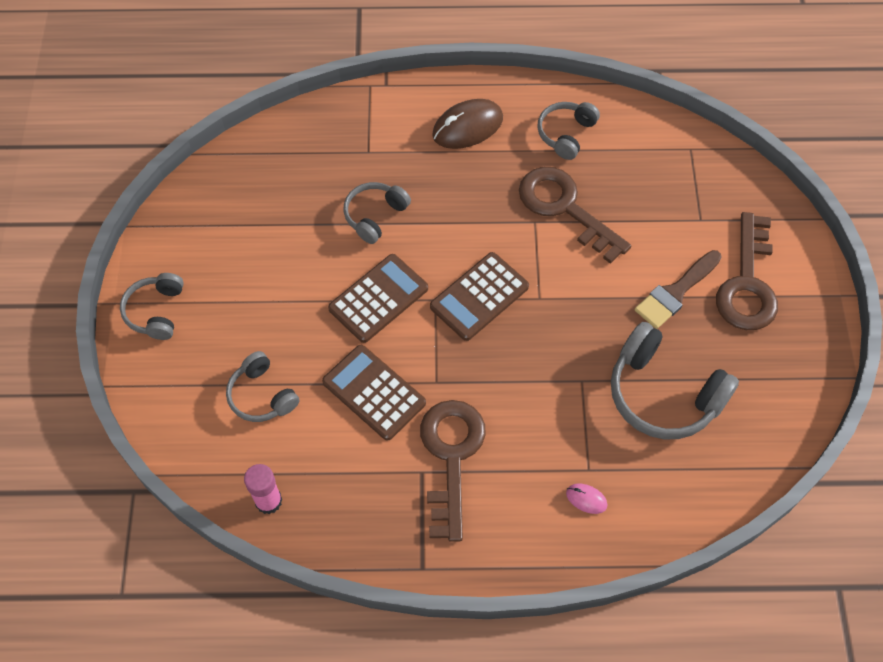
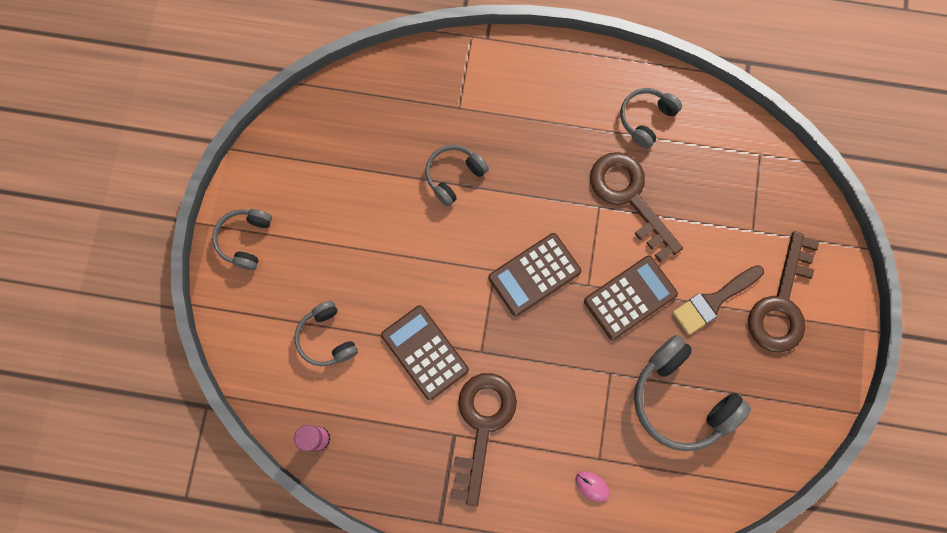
camera: 10 degrees right, 15 degrees up
brown calculator [328,254,428,343] -> brown calculator moved to [584,256,678,340]
brown mouse [432,99,503,149] -> none

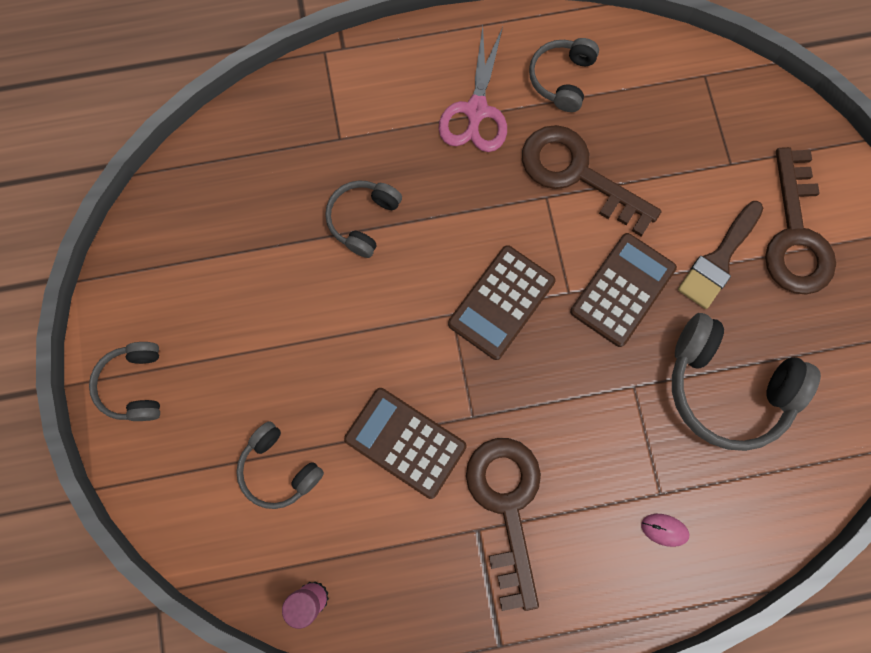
camera: 20 degrees left, 0 degrees up
none -> pink scissors [439,26,507,152]

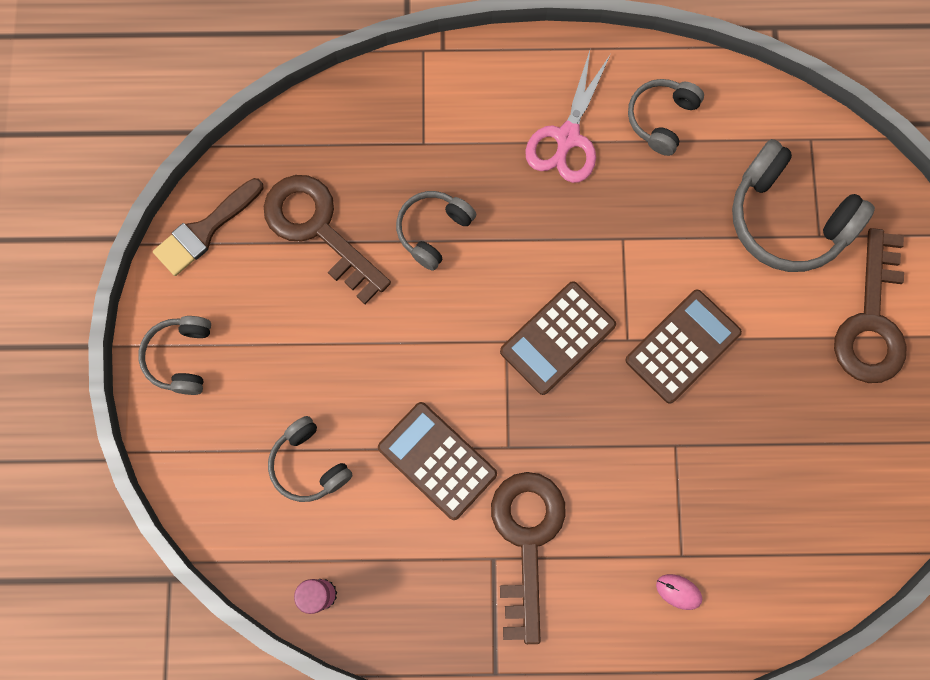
camera: 10 degrees right, 0 degrees up
brown key [522,125,662,236] -> brown key moved to [264,175,391,304]
grey headphones [672,313,821,451] -> grey headphones moved to [732,139,875,272]
brown brush [678,201,763,309] -> brown brush moved to [153,178,263,276]

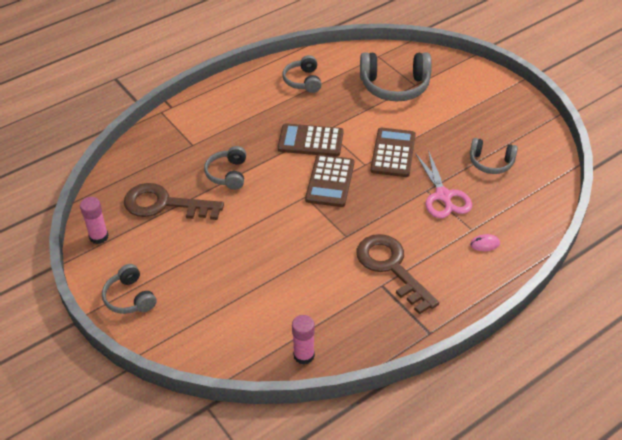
camera: 35 degrees left, 30 degrees down
brown brush [153,178,263,276] -> pink glue stick [80,197,108,244]
grey headphones [268,416,353,502] -> grey headphones moved to [470,138,518,174]
brown calculator [378,402,497,520] -> brown calculator moved to [278,123,343,157]
pink scissors [525,51,611,183] -> pink scissors moved to [415,150,472,218]
brown key [834,228,907,383] -> none

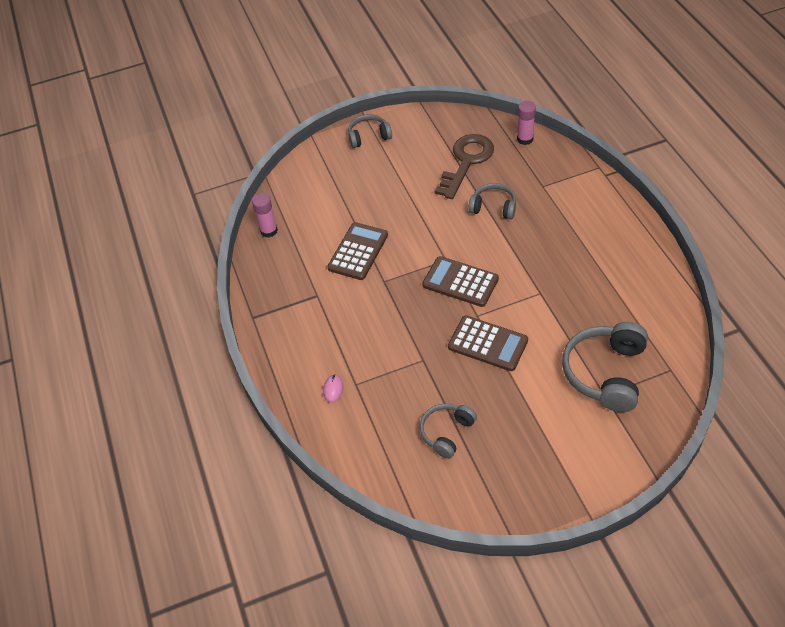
camera: 110 degrees right, 5 degrees up
pink glue stick [80,197,108,244] -> pink glue stick moved to [517,101,536,145]
brown calculator [278,123,343,157] -> brown calculator moved to [327,222,388,280]
grey headphones [282,55,321,93] -> none
brown key [356,234,439,315] -> none
pink scissors [415,150,472,218] -> none

